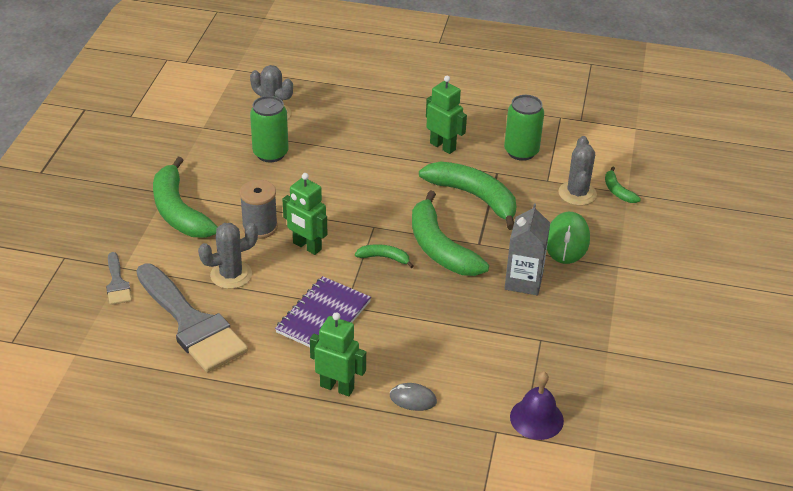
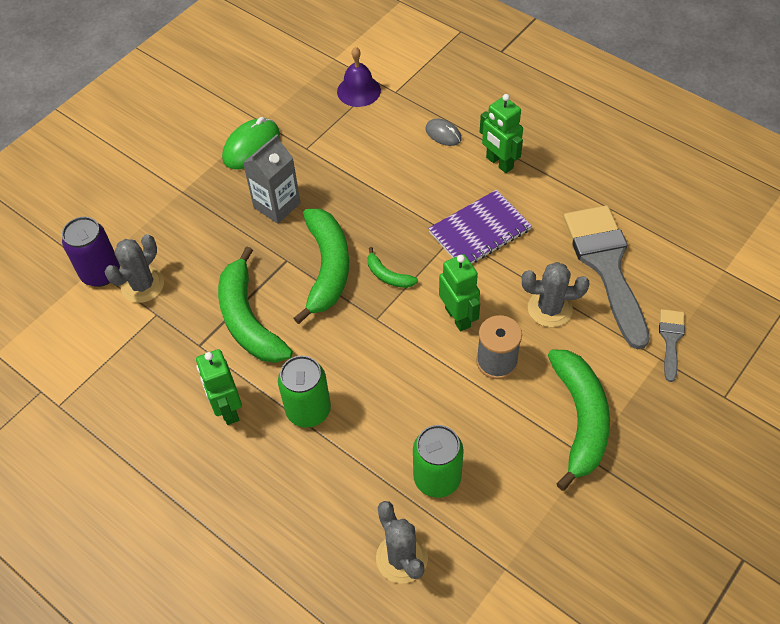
camera: 150 degrees left, 15 degrees up
green can [504,95,544,161] -> green can moved to [278,356,331,428]
green mouse [547,212,590,264] -> green mouse moved to [222,117,280,169]
green banana [605,166,641,203] -> purple can [62,217,120,287]

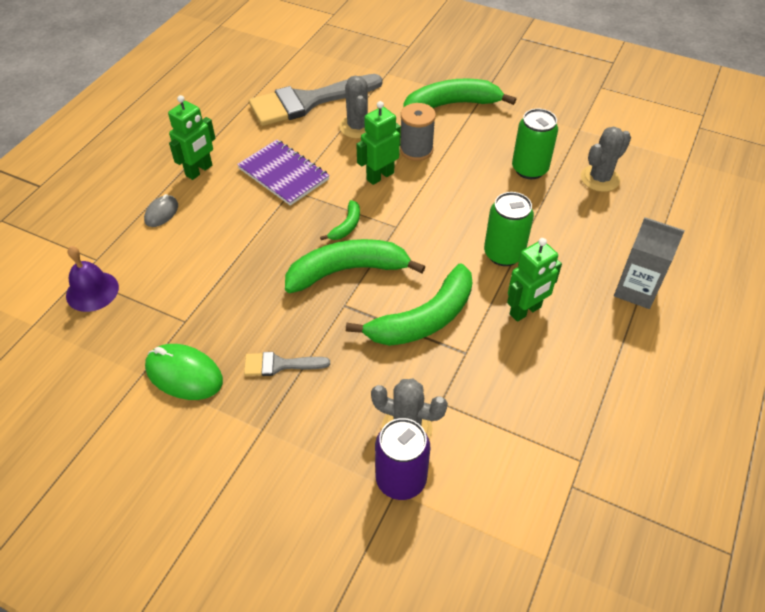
camera: 105 degrees left, 5 degrees down
grey carton [243,134,301,224] -> grey carton moved to [614,217,685,309]
grey brush [659,309,685,382] -> grey brush moved to [244,352,330,376]

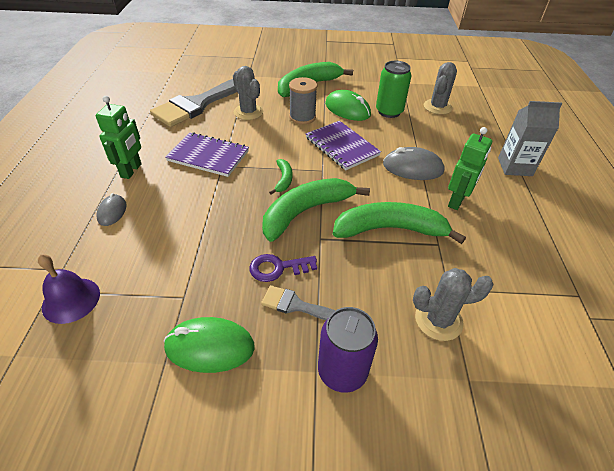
camera: 25 degrees left, 5 degrees down
grey brush [244,352,330,376] -> grey brush turned 45 degrees clockwise [261,285,336,320]
green banana [346,263,473,346] -> green banana turned 120 degrees counterclockwise [333,202,466,244]
green robot [356,101,401,185] -> none
purple can [375,418,430,500] -> purple can moved to [318,307,378,393]
green can [484,192,534,266] -> grey mouse [383,147,445,180]
none -> purple key [249,254,317,282]
none -> purple notebook [306,121,381,170]
none -> green mouse [325,90,371,121]

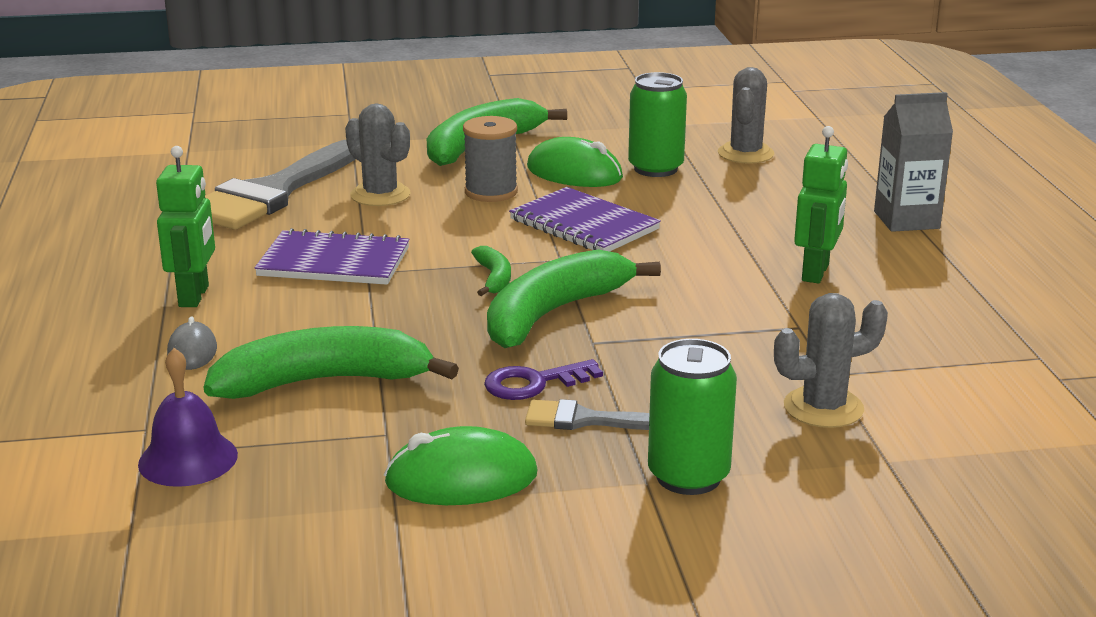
camera: 10 degrees left, 20 degrees down
purple can [318,307,378,393] -> green can [648,339,737,495]
green banana [333,202,466,244] -> green banana moved to [204,326,459,399]
grey mouse [383,147,445,180] -> none

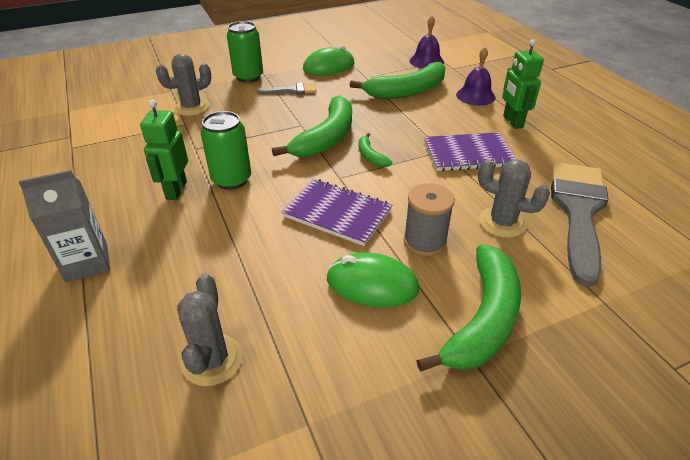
camera: 165 degrees right, 15 degrees up
grey mouse [167,316,217,370] -> purple bell [456,47,496,106]
purple key [484,359,603,400] -> none
green can [628,72,687,177] -> green can moved to [201,111,251,190]

